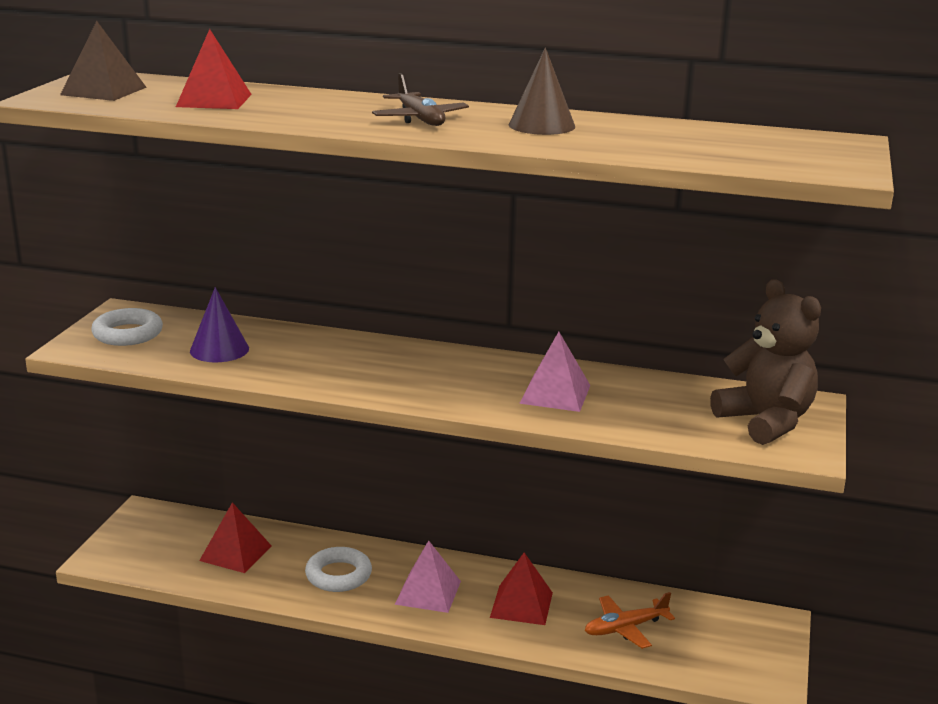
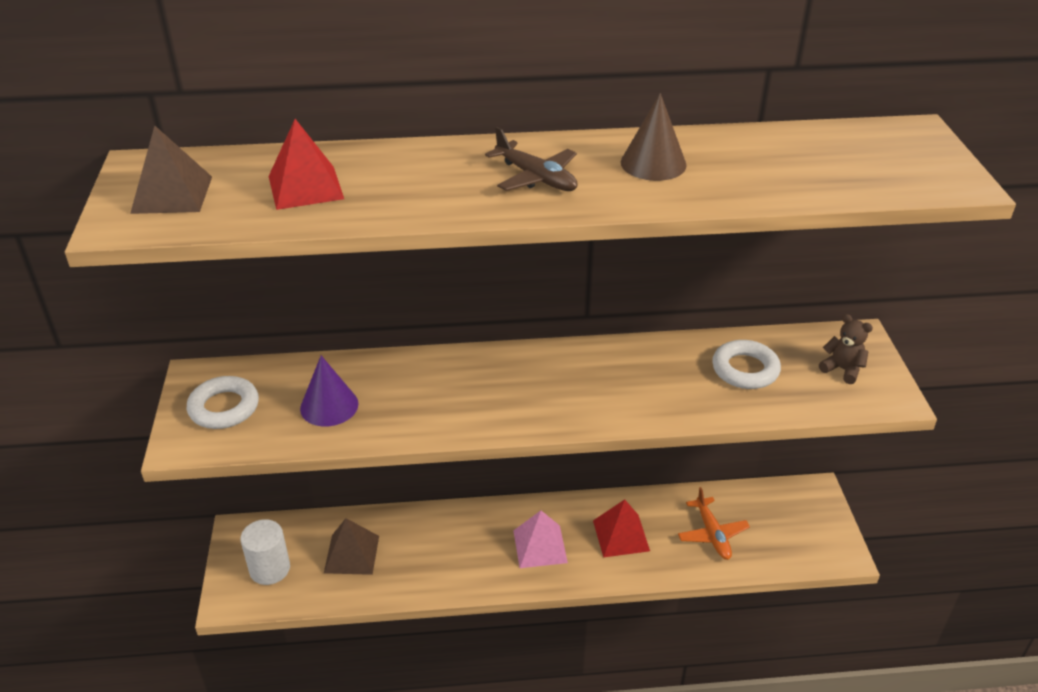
camera: 20 degrees left, 15 degrees up
red pyramid [199,502,272,573] -> brown pyramid [324,518,379,575]
white ring [305,547,372,592] -> white ring moved to [712,340,781,389]
pink pyramid [519,332,590,412] -> none
orange plane [585,592,675,649] -> orange plane turned 60 degrees counterclockwise [678,487,750,560]
brown teddy bear [710,279,821,445] -> brown teddy bear [819,314,873,384], size x0.50
none -> white cylinder [240,519,290,585]

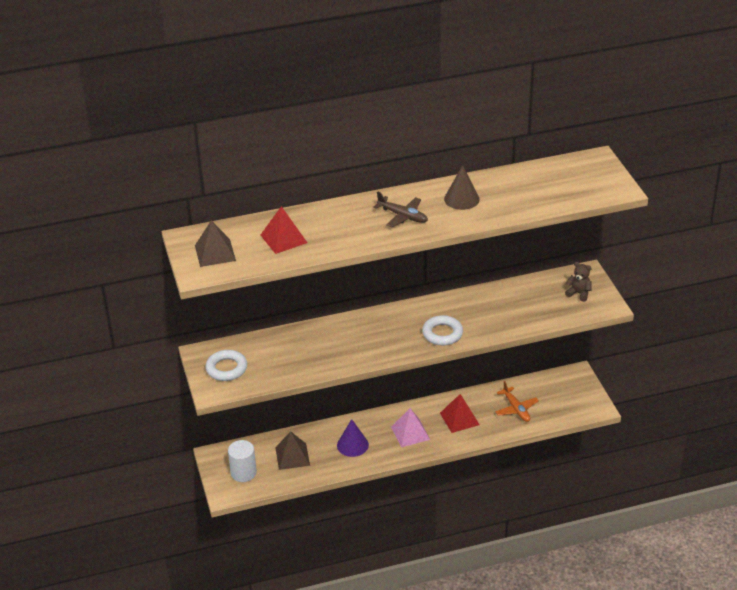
camera: 10 degrees left, 0 degrees up
purple cone [300,356,359,427] -> purple cone moved to [337,419,369,457]
white ring [712,340,781,389] -> white ring moved to [422,315,463,346]

